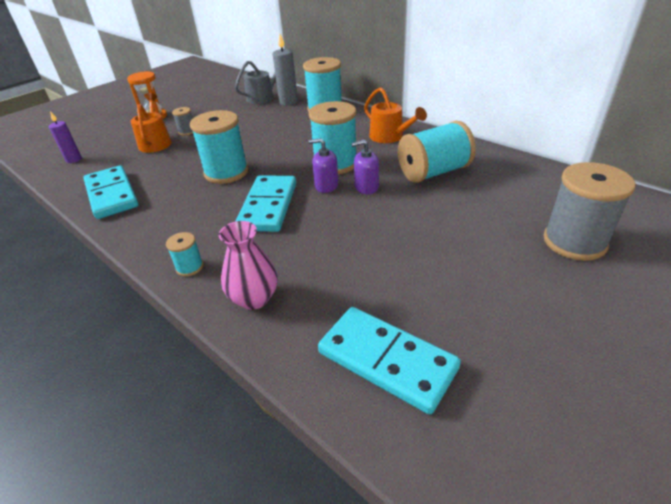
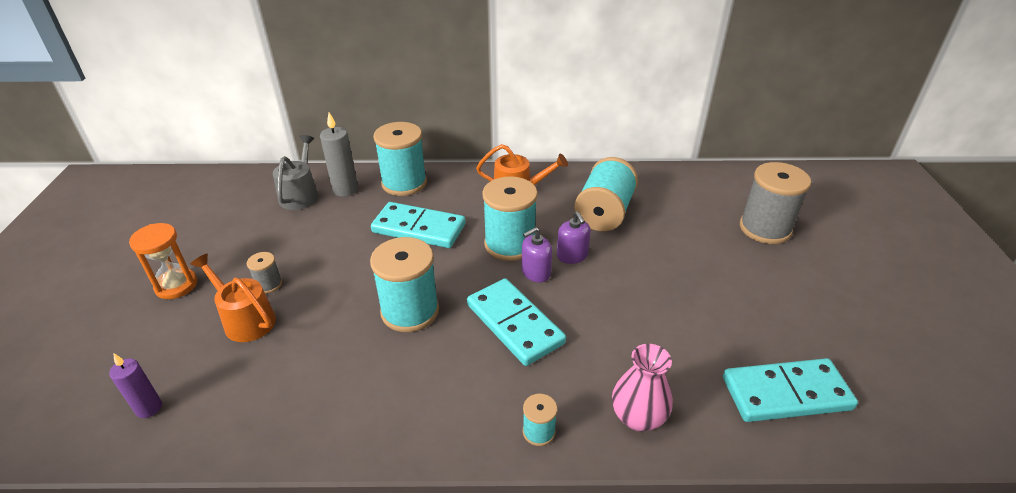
camera: 45 degrees left, 0 degrees up
turquoise domino [83,165,138,219] -> turquoise domino moved to [371,202,465,248]
purple soap dispenser [351,140,379,194] -> purple soap dispenser turned 60 degrees counterclockwise [557,211,591,264]

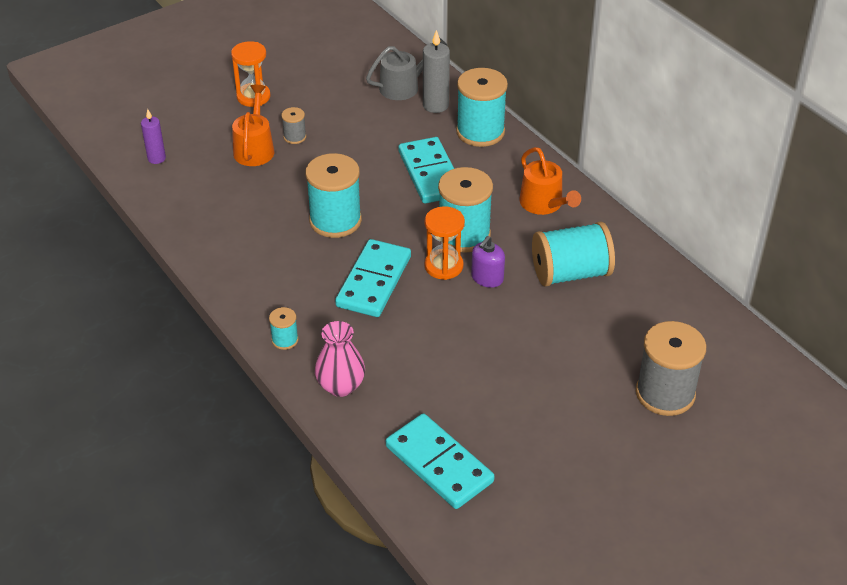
camera: 55 degrees right, 5 degrees up
purple soap dispenser [522,227,552,282] -> orange hourglass [425,206,465,280]

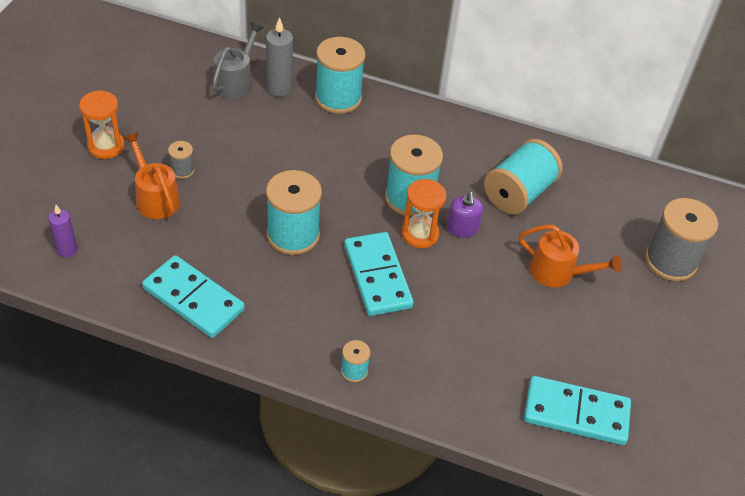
camera: 40 degrees left, 5 degrees up
pink vase [315,321,365,397] -> none
turquoise domino [398,137,454,204] -> turquoise domino moved to [142,255,245,338]
orange watering can [519,147,581,215] -> orange watering can moved to [519,225,622,287]

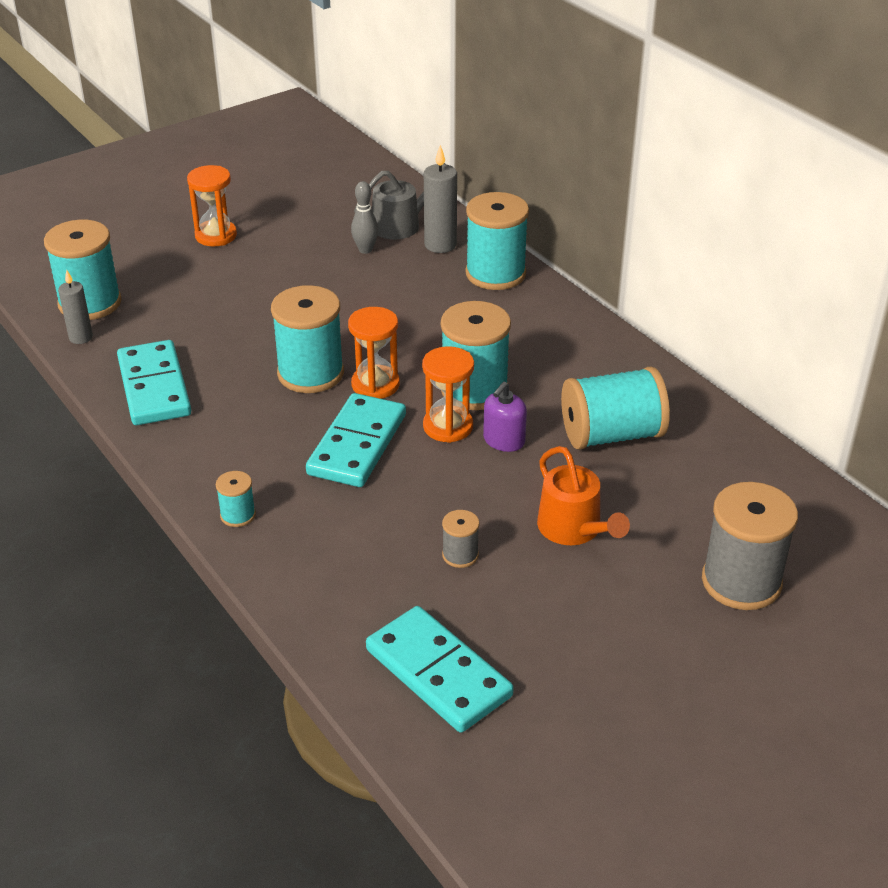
camera: 40 degrees right, 10 degrees down
purple candle [48,205,78,257] -> turquoise spool [44,220,121,320]
orange watering can [124,132,181,219] -> none
grey spool [168,141,195,179] -> grey spool moved to [442,510,479,568]
none -> grey candle [58,270,93,344]
none -> orange hourglass [348,307,400,399]
none -> grey bowling pin [351,181,379,254]

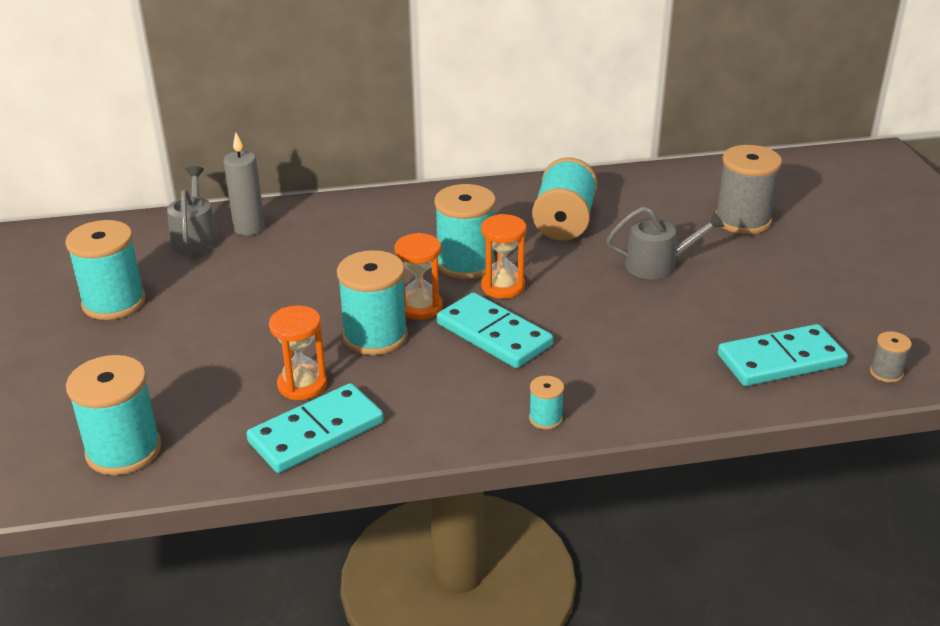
camera: 65 degrees left, 5 degrees down
grey candle [58,270,93,344] -> none
turquoise domino [117,340,191,425] -> turquoise domino turned 45 degrees counterclockwise [246,383,384,473]
orange hourglass [187,165,237,246] -> orange hourglass moved to [269,306,327,400]
grey bowling pin [351,181,379,254] -> none
grey spool [442,510,479,568] -> grey spool moved to [870,331,912,383]
turquoise spool [465,192,529,290] -> turquoise spool moved to [65,220,146,320]
purple soap dispenser [483,381,527,452] -> none
orange watering can [537,446,630,545] -> grey watering can [606,207,725,279]

